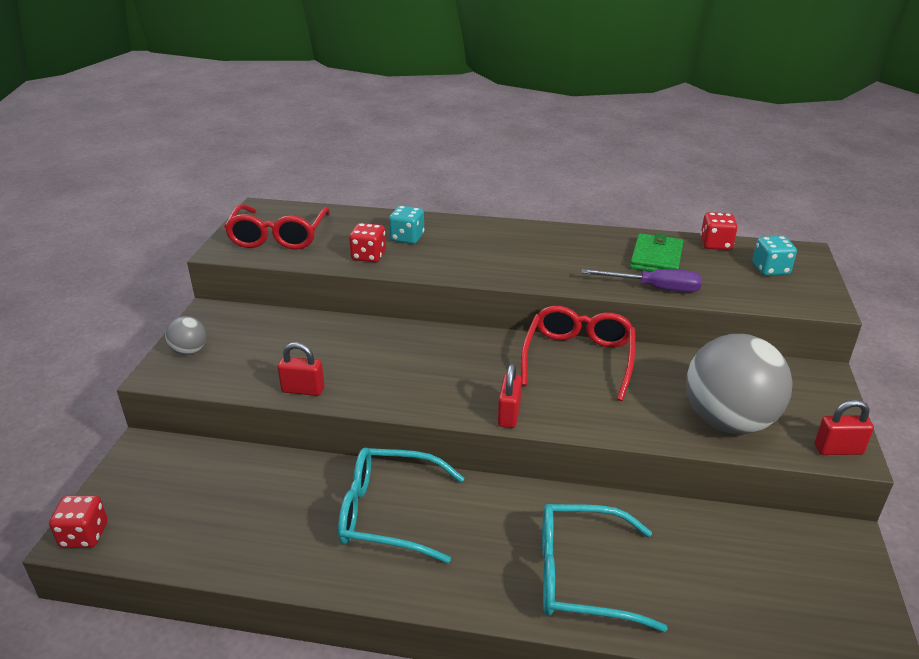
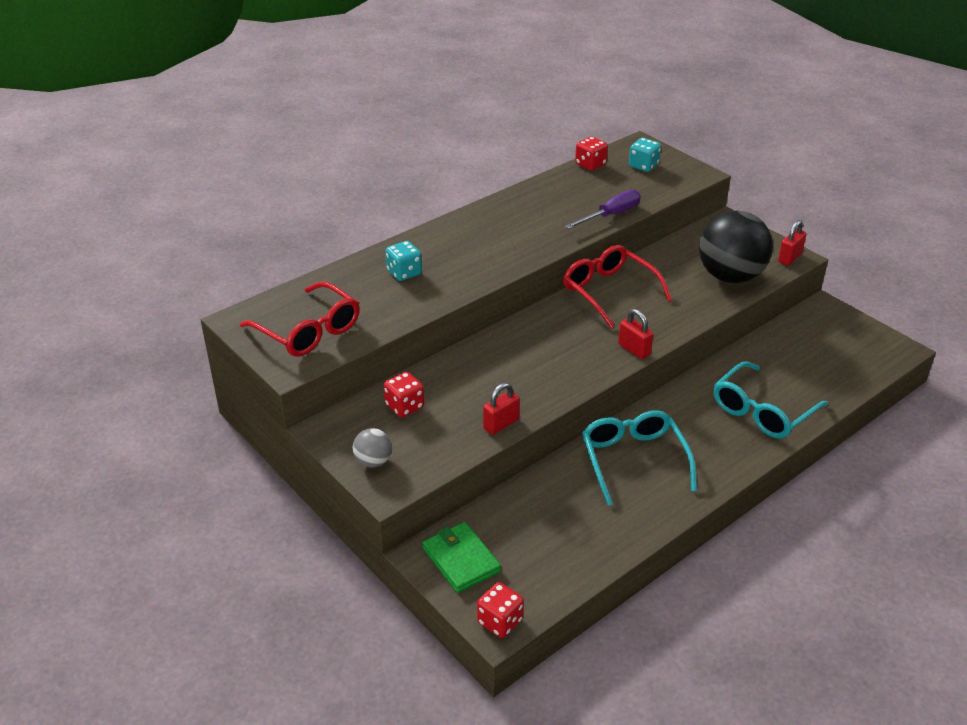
camera: 50 degrees left, 5 degrees up
turquoise glasses [338,448,464,563] -> turquoise glasses turned 120 degrees clockwise [582,410,697,506]
red dice [349,223,386,262] -> red dice moved to [384,372,424,417]
green wallet [630,233,684,272] -> green wallet moved to [422,522,501,593]
grey ball [686,334,793,434] -> black ball [699,211,773,283]

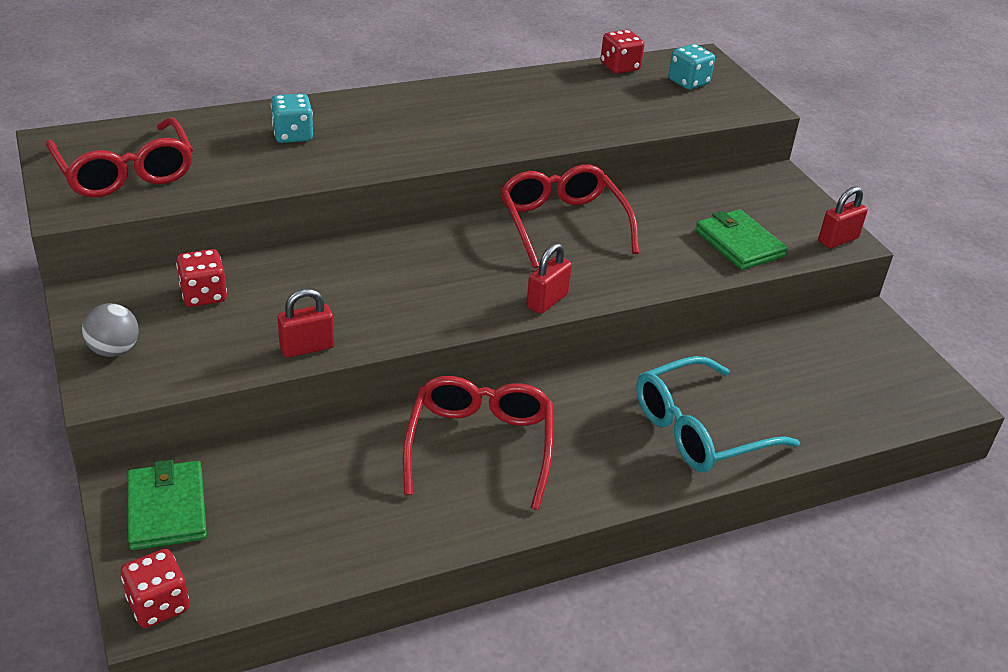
camera: 15 degrees right, 0 degrees up
purple screwdriver [565,190,641,229] -> none
turquoise glasses [582,410,697,506] -> red glasses [403,376,553,510]
red padlock [618,309,653,359] -> red padlock turned 60 degrees clockwise [526,243,572,314]
black ball [699,211,773,283] -> green wallet [695,209,787,270]

